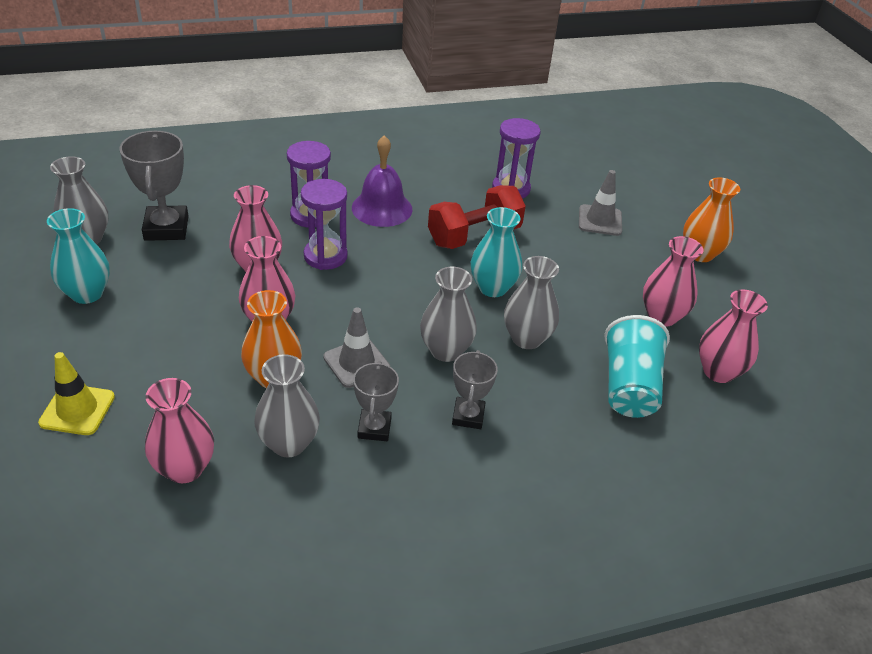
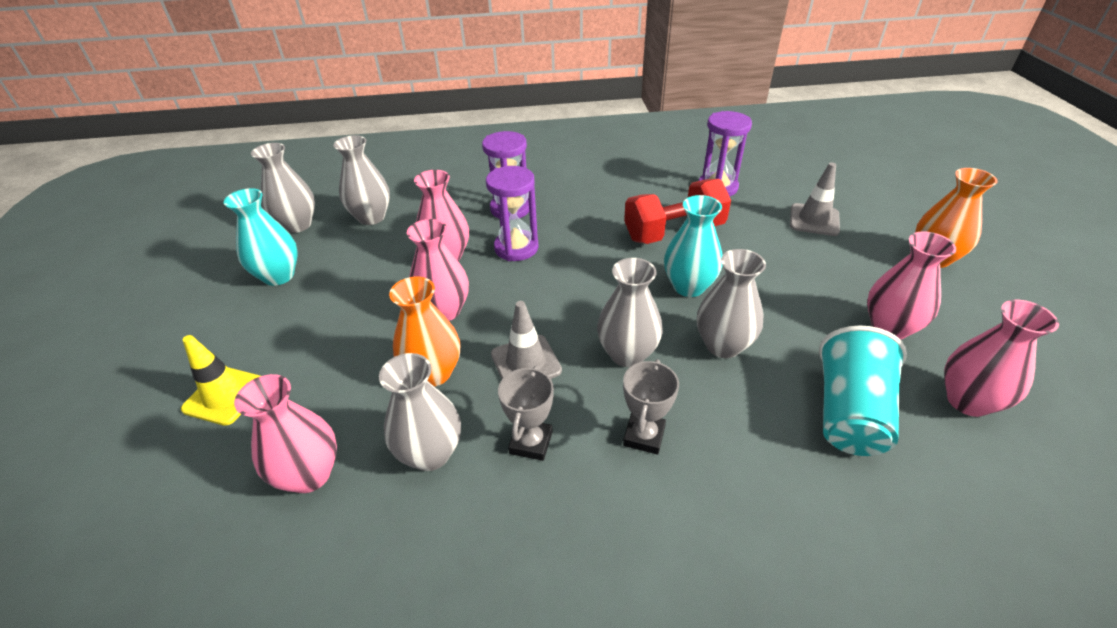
camera: 15 degrees right, 0 degrees up
grey trophy [120,131,189,241] -> grey vase [333,135,390,225]
purple bell [352,135,412,227] -> none

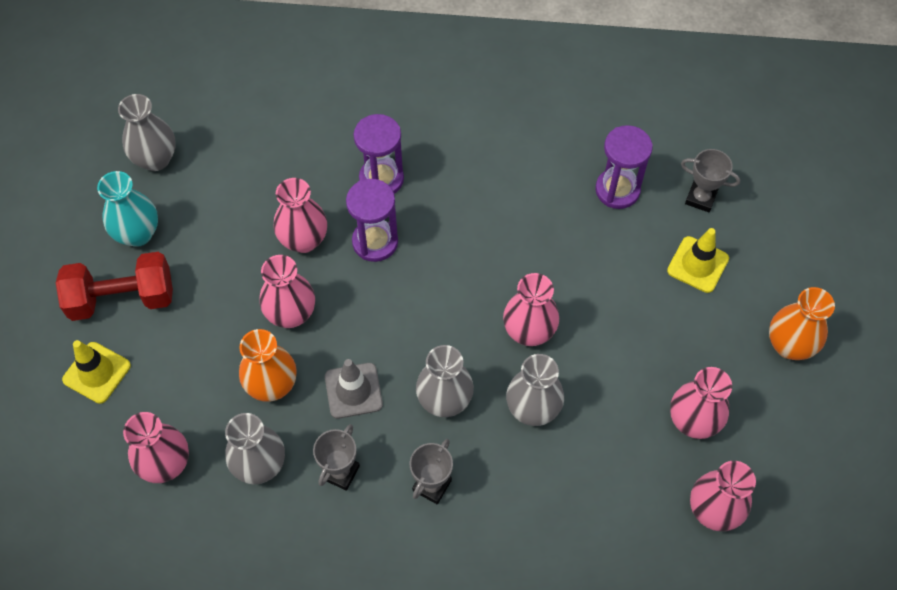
camera: 10 degrees right, 20 degrees up
grey vase [333,135,390,225] -> none
red dumbbell [624,179,731,244] -> red dumbbell moved to [56,252,173,321]
turquoise vase [664,195,723,297] -> pink vase [503,273,559,346]
grey traffic cone [790,162,840,236] -> yellow traffic cone [667,228,729,293]
turquoise cup [819,325,907,456] -> none
none -> grey trophy [681,149,741,212]

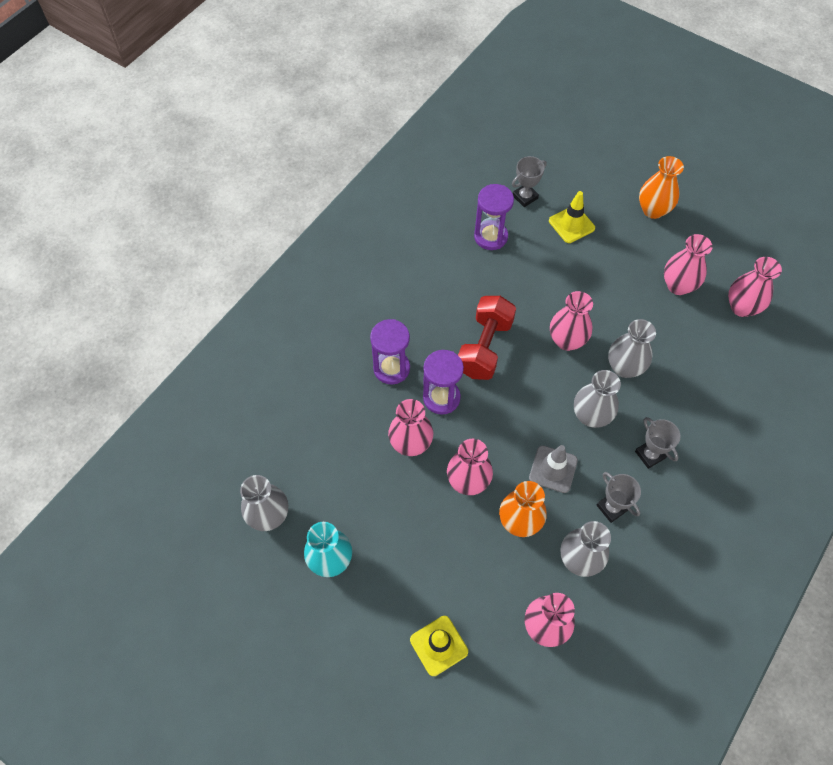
camera: 60 degrees left, 0 degrees up
red dumbbell [56,252,173,321] -> red dumbbell moved to [458,296,516,380]

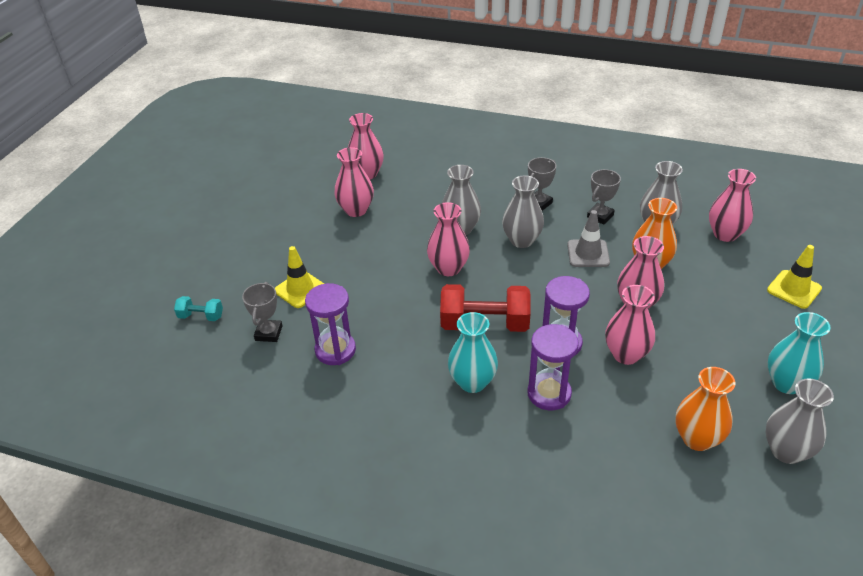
camera: 105 degrees left, 20 degrees down
grey trophy [512,156,547,207] -> grey trophy turned 60 degrees clockwise [242,282,282,342]
orange vase [639,156,684,219] -> orange vase moved to [676,367,735,451]
none -> turquoise dumbbell [174,296,223,321]
none -> turquoise vase [448,312,498,393]

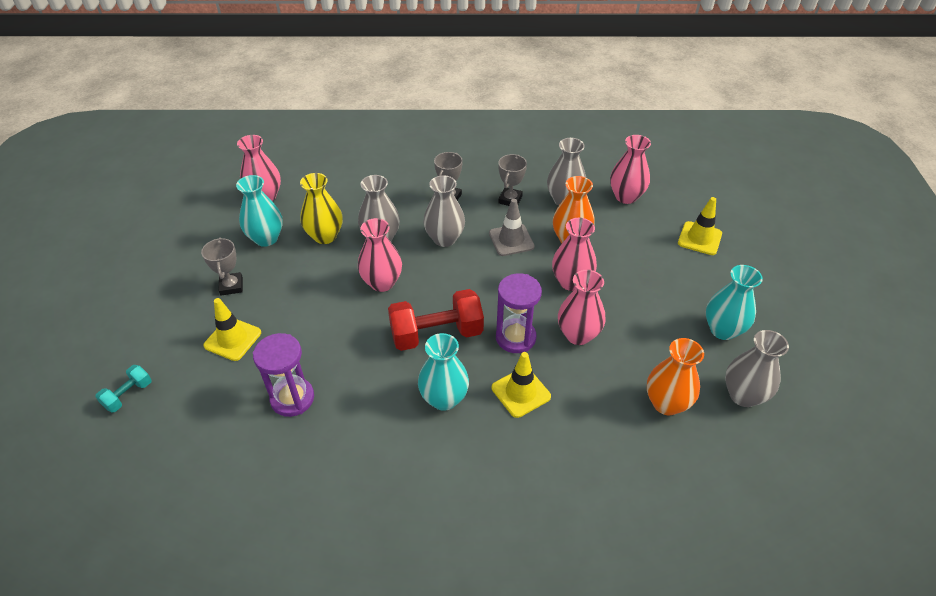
camera: 20 degrees left, 5 degrees up
turquoise dumbbell [174,296,223,321] -> turquoise dumbbell turned 45 degrees counterclockwise [95,365,152,413]
grey trophy [242,282,282,342] -> grey trophy moved to [201,238,243,296]
pink vase [334,147,374,217] -> turquoise vase [236,175,283,247]
purple hourglass [528,324,579,410] -> yellow traffic cone [492,352,551,418]
none -> yellow vase [300,173,343,244]

